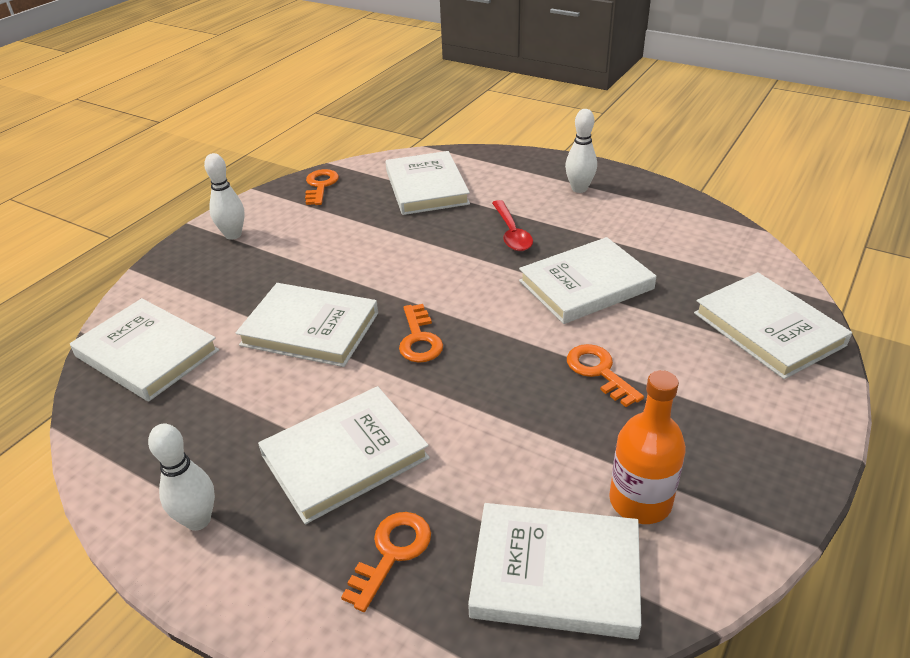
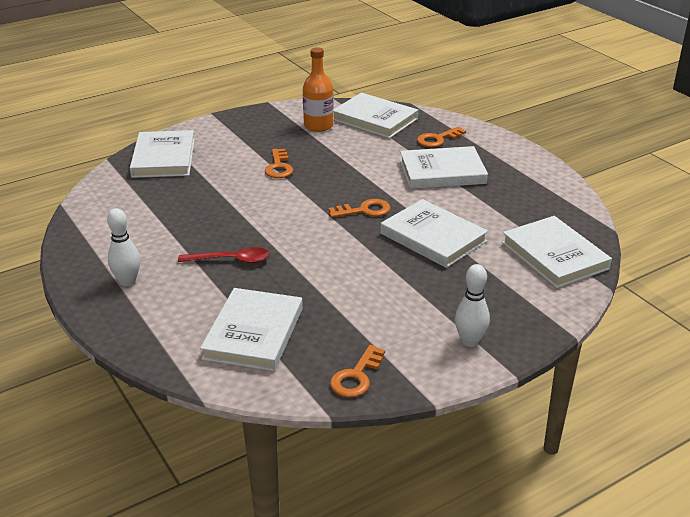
camera: 155 degrees left, 5 degrees down
white bowling pin [148,423,215,531] -> none
orange key [399,304,443,363] -> orange key turned 60 degrees clockwise [329,199,391,218]
red spoon [492,200,533,251] -> red spoon turned 75 degrees clockwise [178,247,270,263]
white book [519,237,656,324] -> none

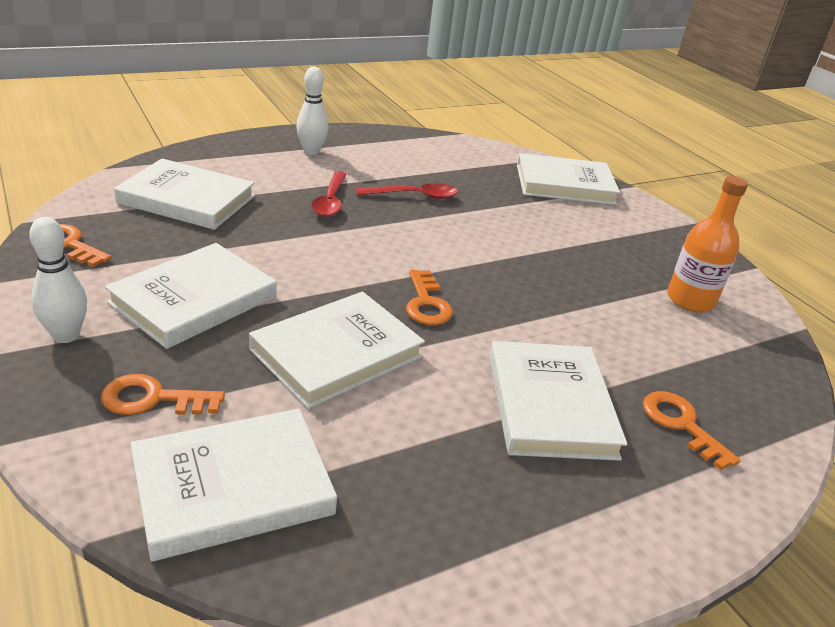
camera: 90 degrees right, 0 degrees up
orange key [265,149,293,178] -> orange key moved to [101,374,225,415]
white book [333,93,418,138] -> white book moved to [105,243,277,349]
none -> red spoon [356,183,458,199]

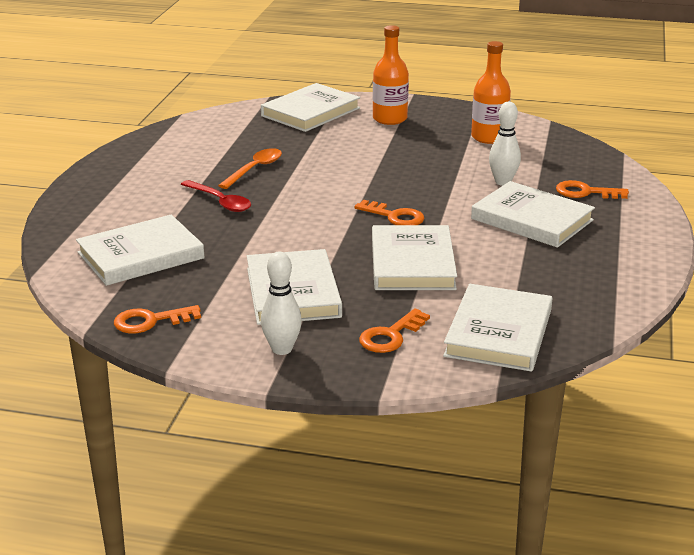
camera: 45 degrees left, 5 degrees down
white bowling pin [296,67,329,155] -> white bowling pin moved to [489,102,521,186]
red spoon [356,183,458,199] -> orange spoon [218,148,282,189]
none -> orange bottle [373,25,409,125]

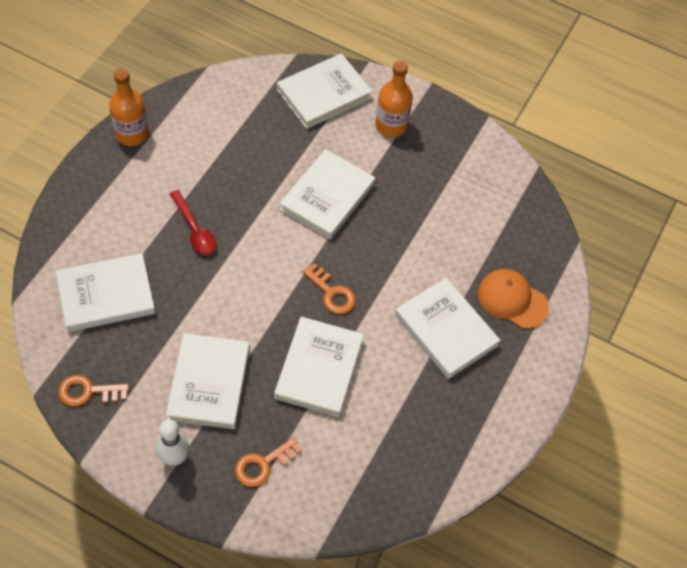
camera: 10 degrees right, 30 degrees up
orange spoon [218,148,282,189] -> none
white book [443,284,552,372] -> white book moved to [279,149,375,239]
orange bottle [471,41,511,144] -> orange bottle moved to [109,68,149,146]
white bowling pin [489,102,521,186] -> none
orange key [556,180,629,199] -> orange cap [478,269,549,329]

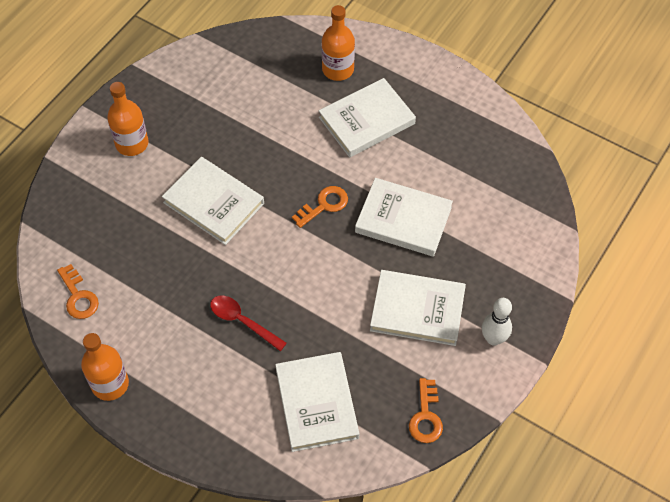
camera: 80 degrees left, 0 degrees up
red spoon [170,190,216,255] -> red spoon turned 120 degrees counterclockwise [210,296,287,351]
orange key [235,437,302,487] -> orange key moved to [57,264,99,319]
white book [277,53,372,129] -> none
orange cap [478,269,549,329] -> orange bottle [321,5,355,81]

